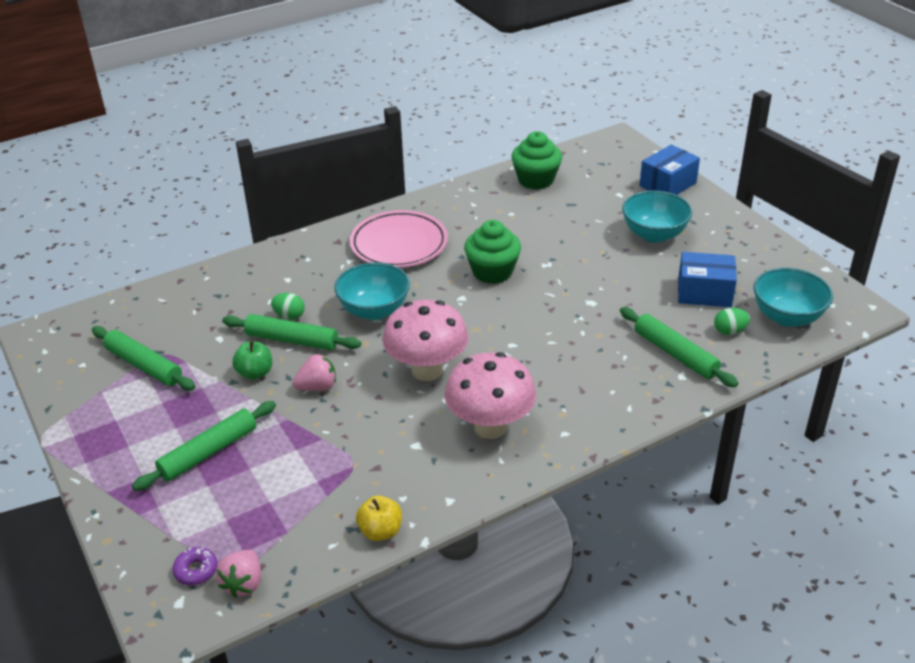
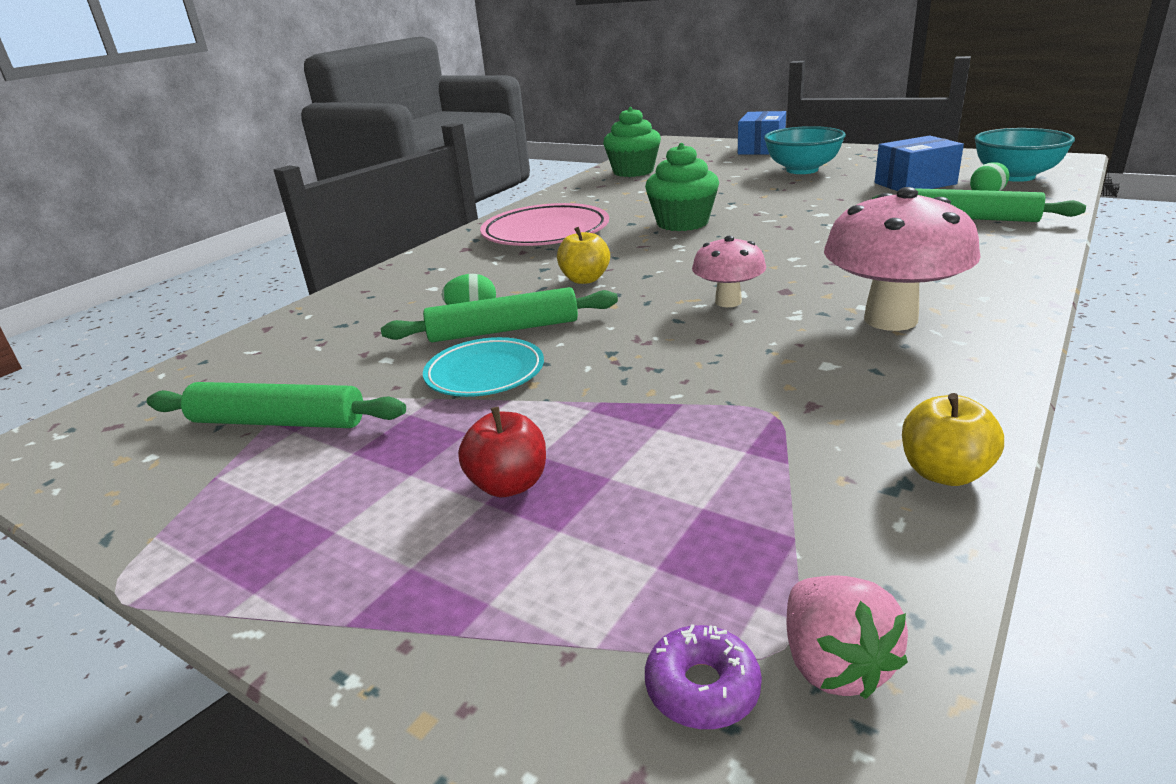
camera: 25 degrees left, 10 degrees down
green rolling pin [132,401,276,491] -> red apple [458,407,546,497]
green apple [232,341,272,380] -> turquoise plate [423,337,544,397]
pink strawberry [293,354,336,391] -> none
turquoise bowl [334,262,410,320] -> yellow apple [557,227,610,284]
pink mushroom [382,300,469,381] -> pink mushroom [692,236,766,307], size x0.56

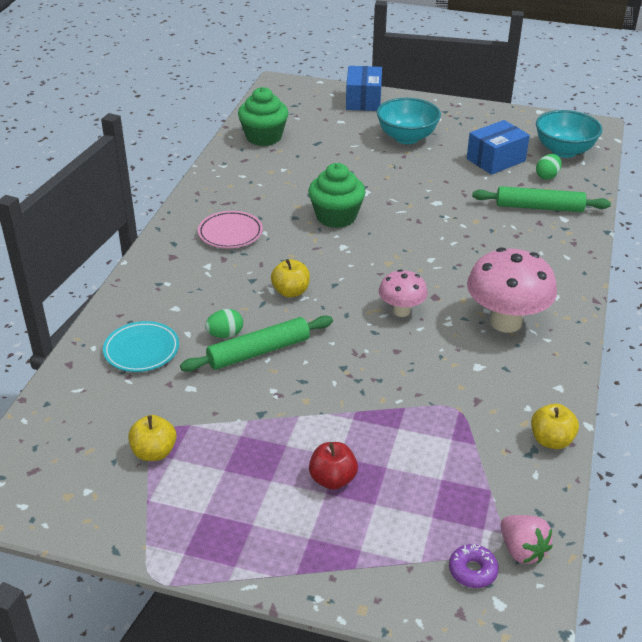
camera: 20 degrees left, 10 degrees up
green rolling pin [147,382,406,428] -> yellow apple [128,415,176,461]
turquoise plate [423,337,544,397] -> turquoise plate moved to [103,321,179,372]
pink plate [480,203,609,246] -> pink plate [198,211,263,248], size x0.62

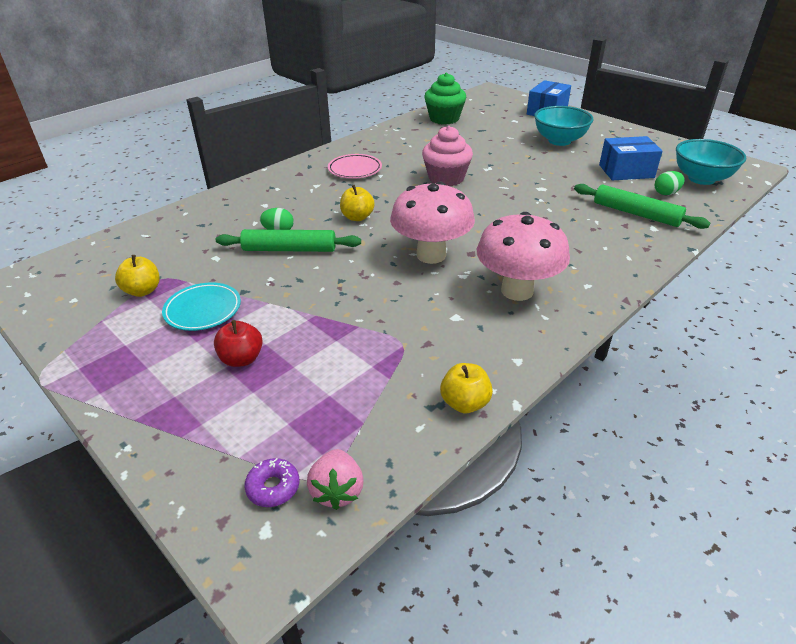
camera: 30 degrees right, 0 degrees up
turquoise plate [103,321,179,372] -> turquoise plate moved to [162,282,241,331]
green cupcake [308,163,365,228] -> pink cupcake [422,126,473,186]
pink mushroom [379,269,428,317] -> pink mushroom [390,182,475,264], size x1.77

